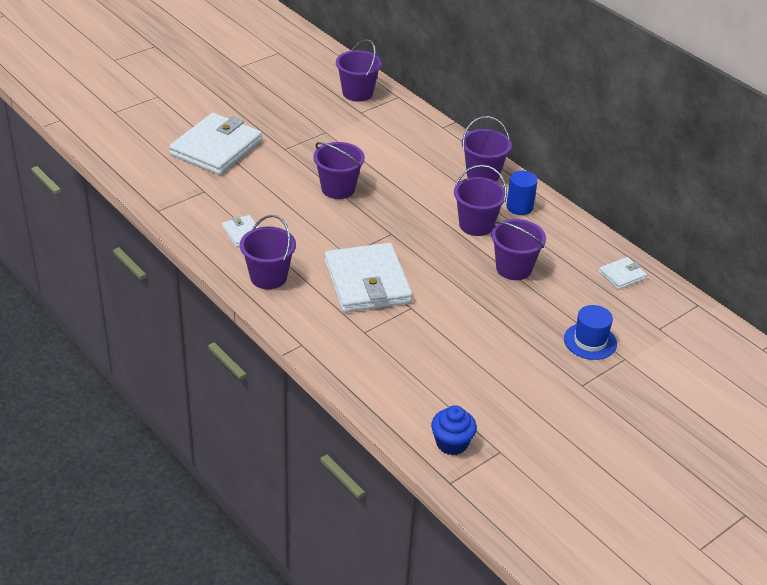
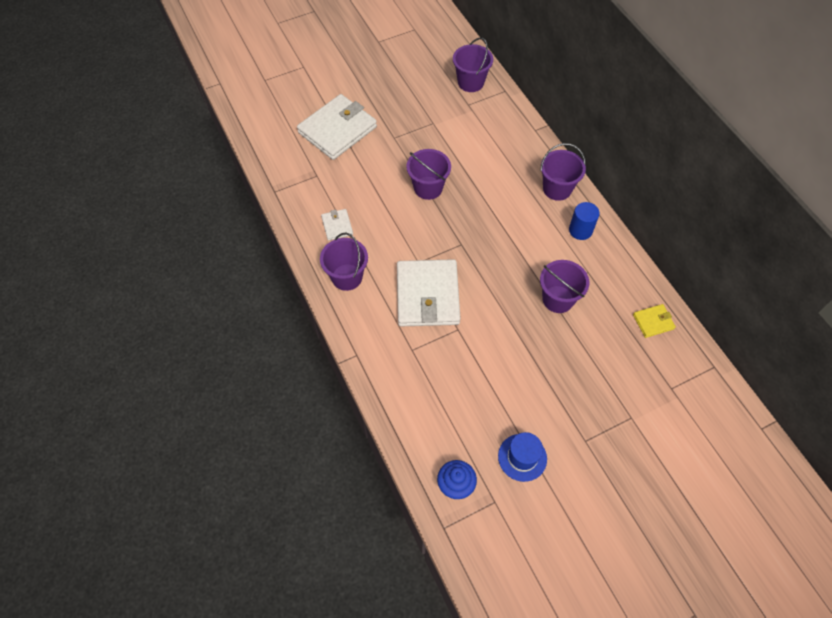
camera: 15 degrees right, 20 degrees up
purple bucket [454,165,507,236] -> none
blue hat [564,305,617,360] -> blue hat moved to [498,432,547,482]
white wallet [599,257,647,290] -> yellow wallet [633,304,676,338]

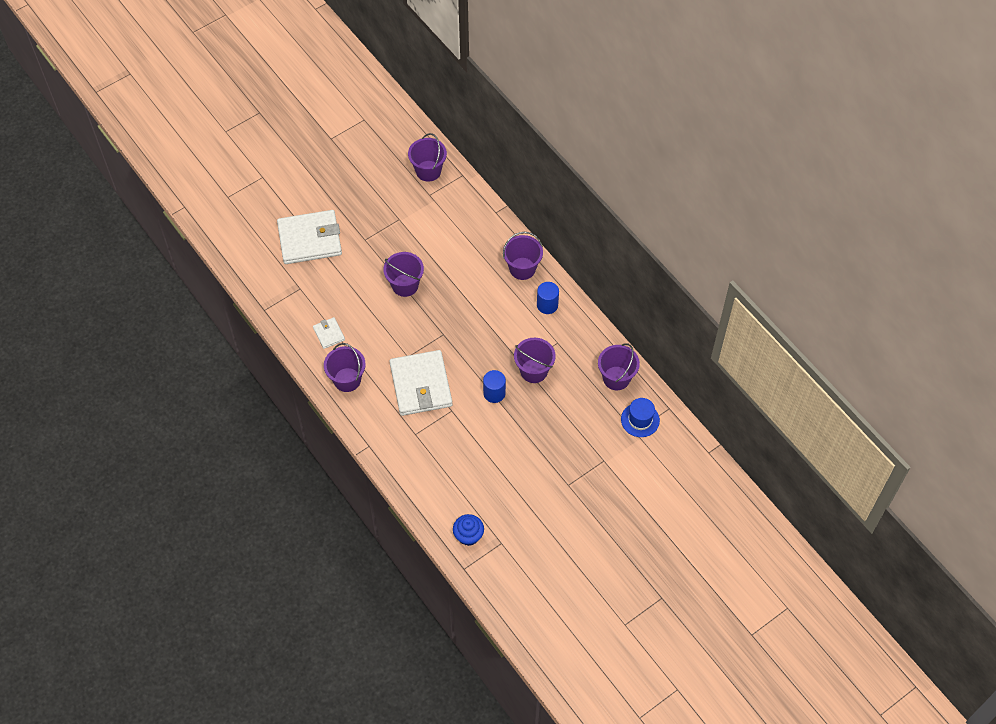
camera: 10 degrees left, 0 degrees up
white wallet [297,94,377,160] -> white wallet turned 45 degrees clockwise [277,210,342,264]
blue hat [498,432,547,482] -> blue hat moved to [621,398,660,437]
yellow wallet [633,304,676,338] -> purple bucket [598,343,640,390]
none -> blue cylinder [483,370,506,403]

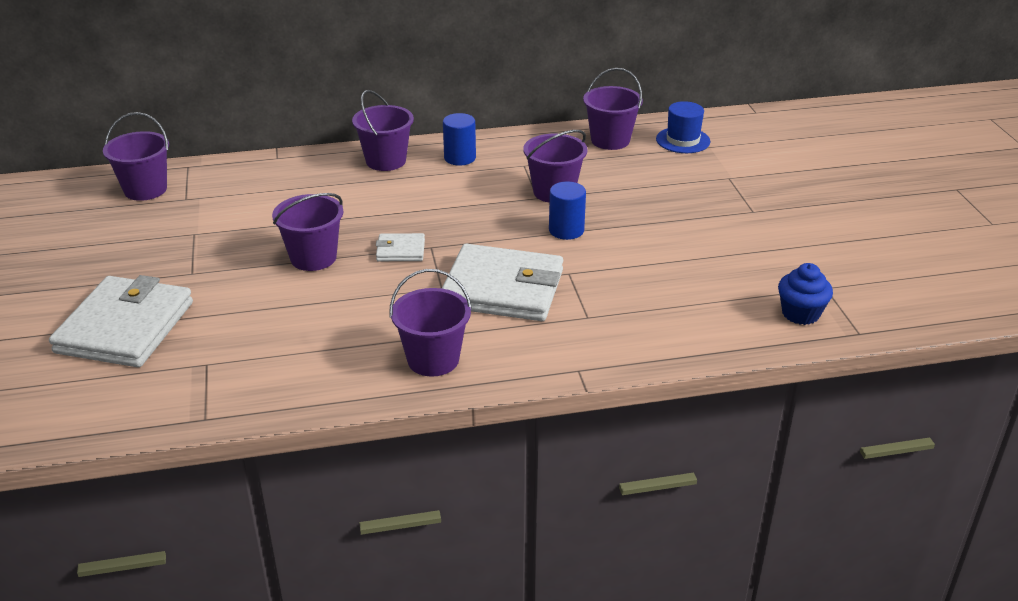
camera: 65 degrees left, 25 degrees down
white wallet [313,317,345,349] -> white wallet moved to [376,233,425,261]

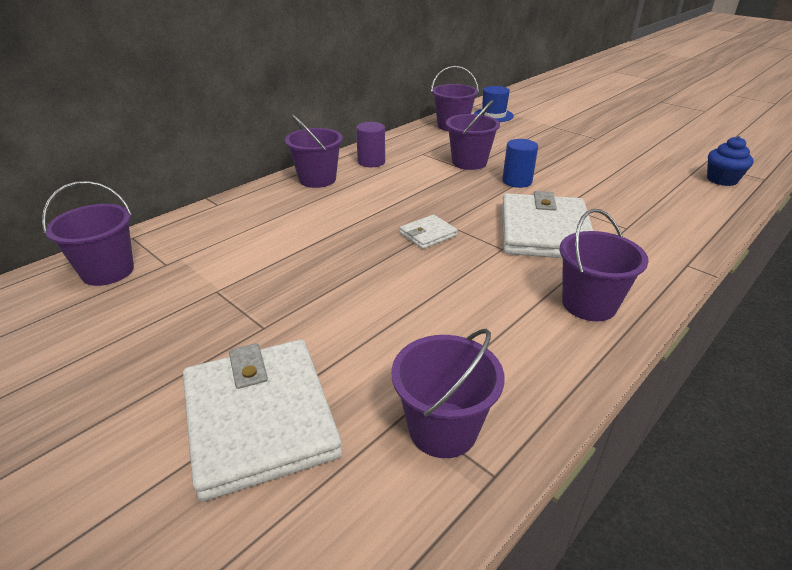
camera: 35 degrees left, 0 degrees up
purple bucket [272,193,343,271] -> purple bucket moved to [391,329,505,458]
white wallet [442,244,563,321] -> white wallet turned 60 degrees counterclockwise [502,191,593,258]
blue cylinder [443,113,476,166] -> purple cylinder [356,122,385,167]

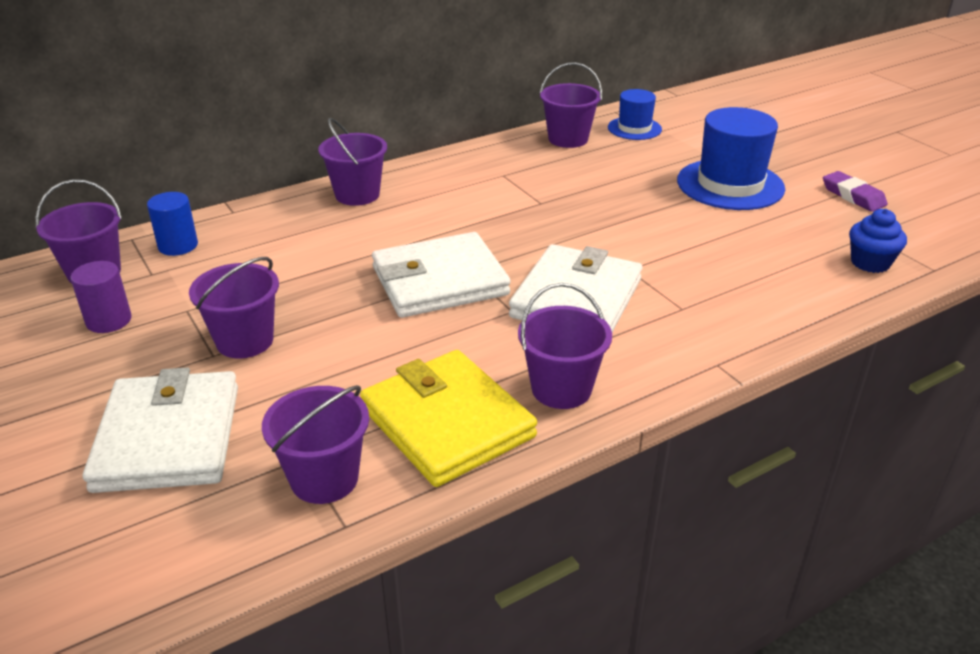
camera: 15 degrees right, 0 degrees up
purple cylinder [356,122,385,167] -> purple cylinder moved to [71,261,132,333]
white wallet [400,215,458,249] -> white wallet [372,232,511,318], size x2.19
purple bucket [446,100,500,170] -> purple bucket moved to [189,257,279,358]
blue cylinder [502,139,538,188] -> blue cylinder moved to [147,192,198,256]
none -> yellow wallet [360,350,537,487]
none -> blue hat [677,107,785,210]
none -> purple eraser [823,171,888,212]

